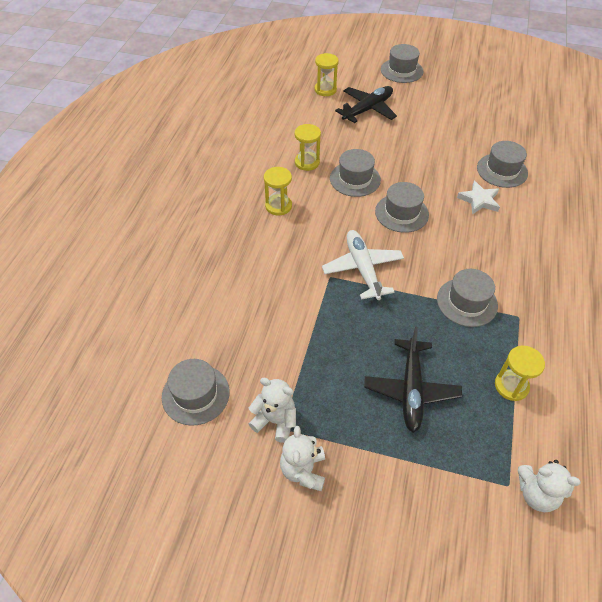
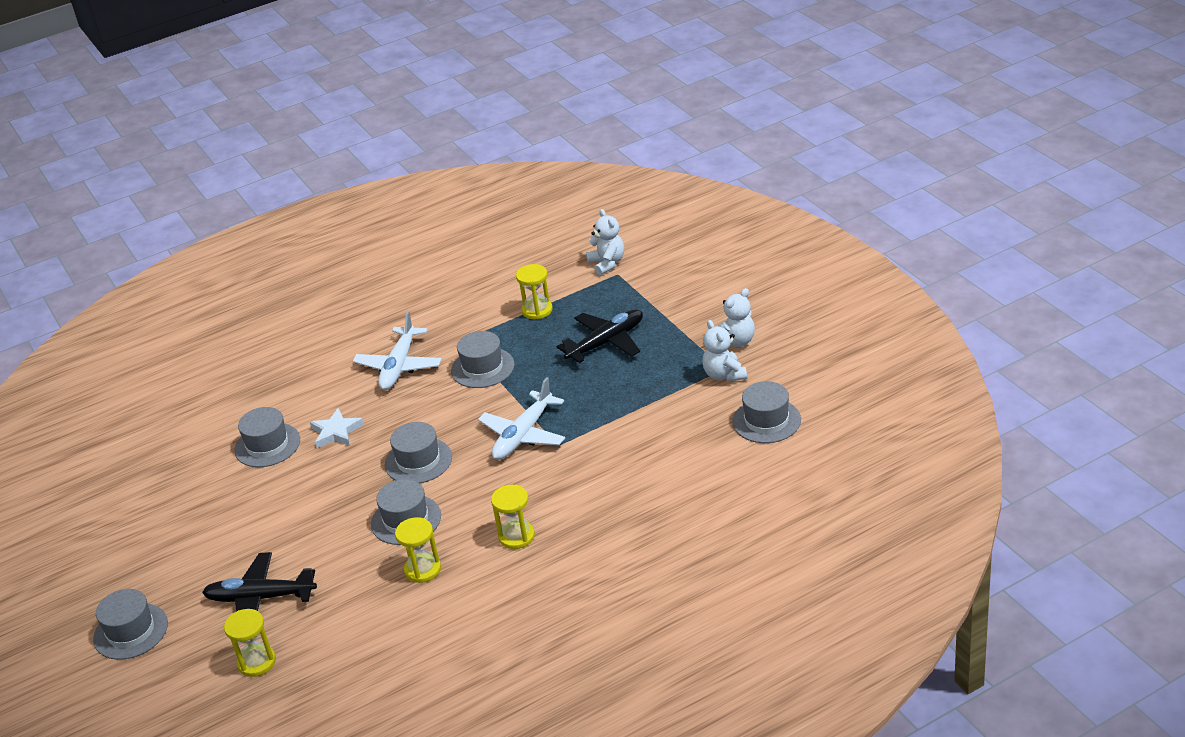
camera: 130 degrees left, 15 degrees down
none -> white plane [353,311,442,390]

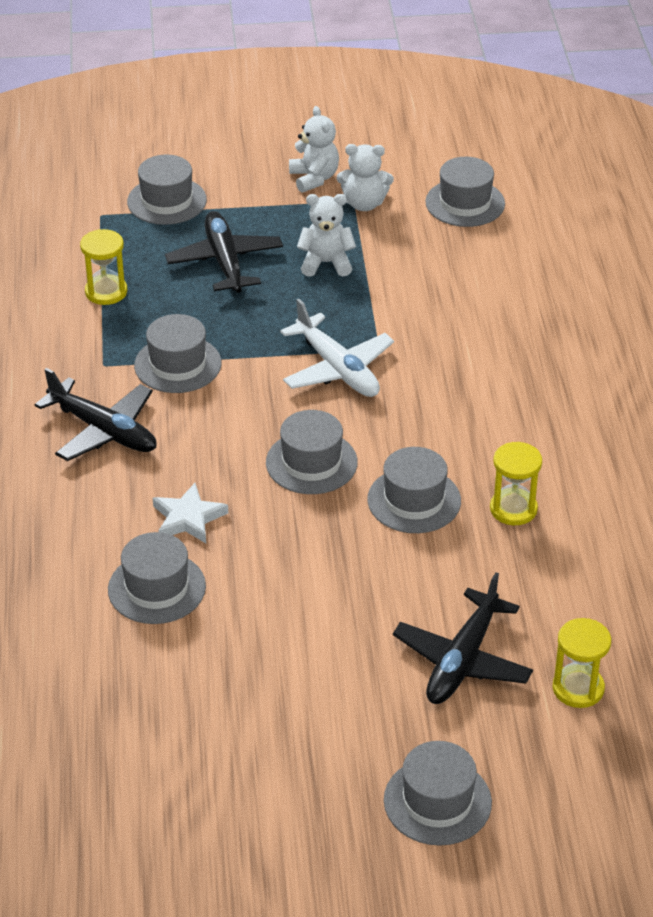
camera: 70 degrees left, 5 degrees up
white plane [353,311,442,390] -> black plane [35,368,157,461]
yellow hourglass [491,485,535,549] -> none
white teddy bear [586,209,624,275] -> white teddy bear moved to [297,194,356,277]
none -> grey hat [127,155,207,225]

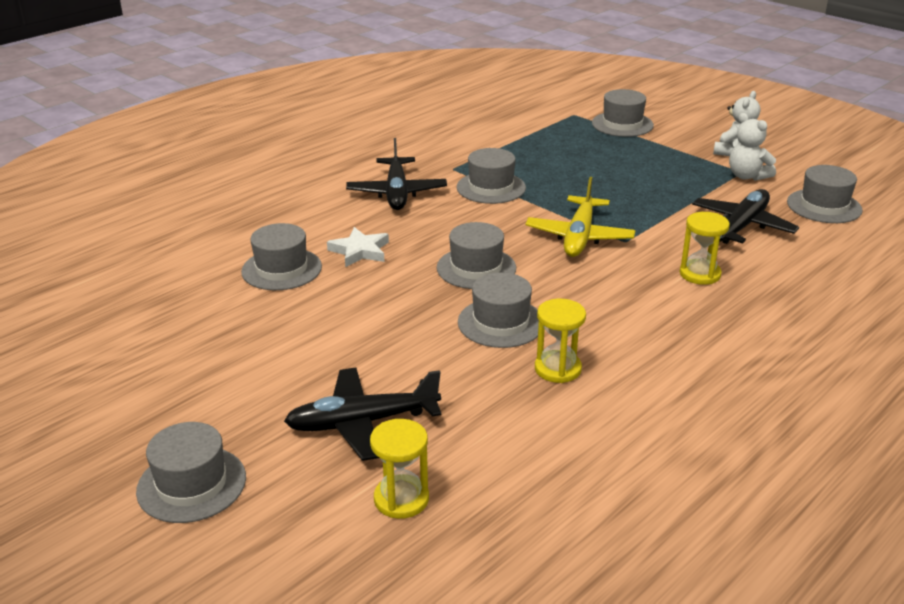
camera: 50 degrees right, 10 degrees down
yellow hourglass [80,229,127,305] -> yellow hourglass moved to [680,212,730,285]
black plane [165,211,283,293] -> black plane moved to [692,189,799,244]
white plane [280,299,394,397] -> yellow plane [525,177,636,257]
white teddy bear [297,194,356,277] -> none

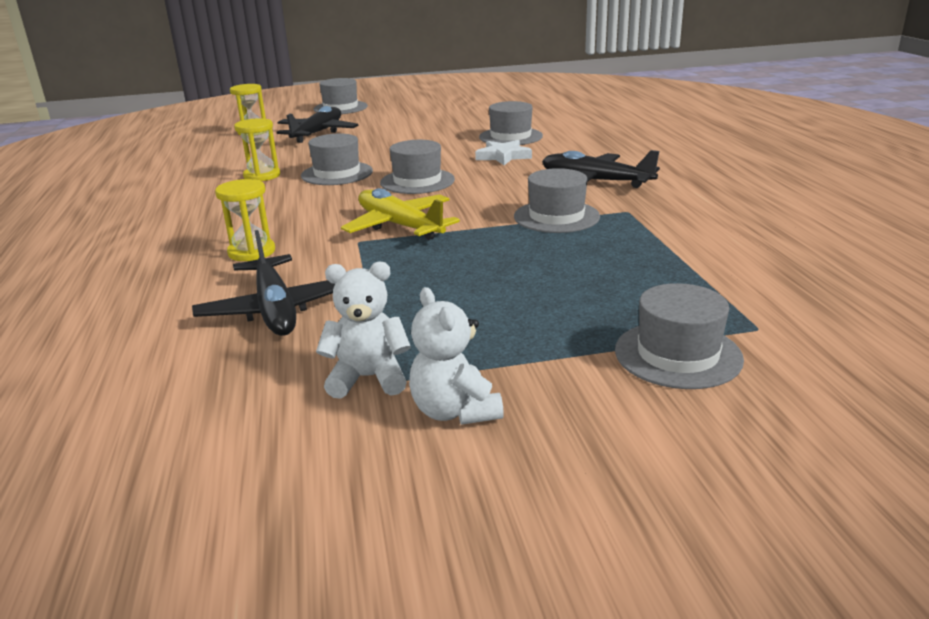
camera: 125 degrees right, 5 degrees down
grey hat [787,165,863,223] -> none

